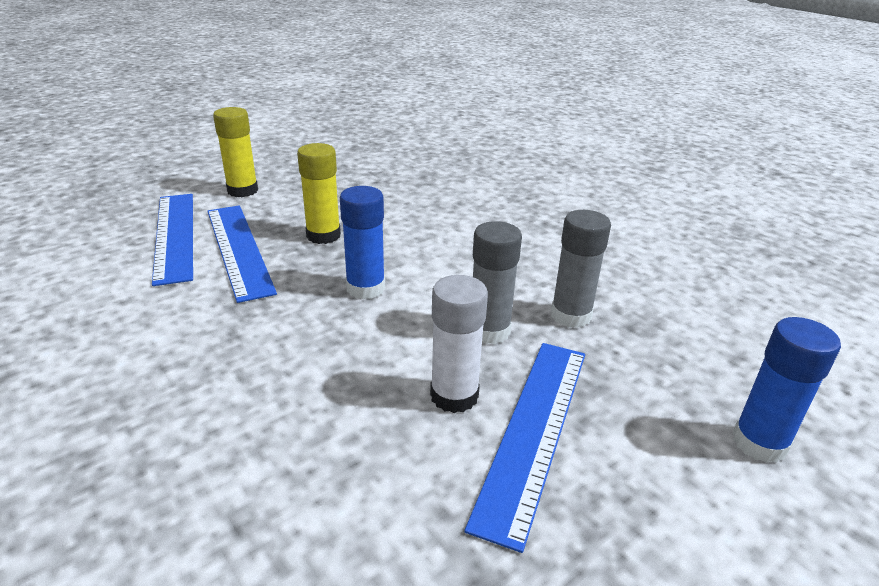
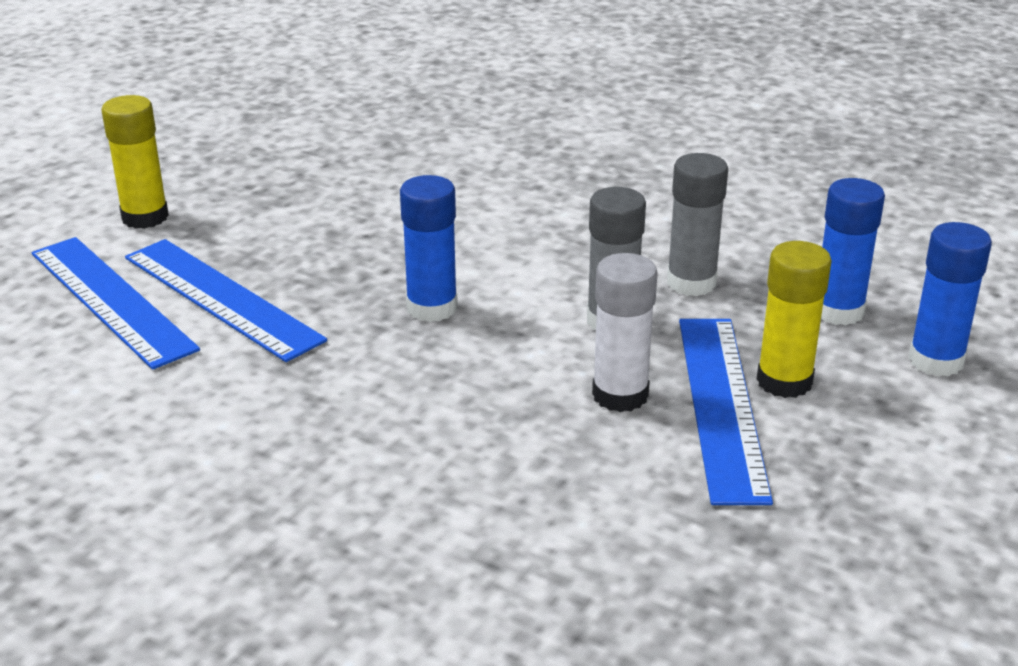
camera: 20 degrees left, 0 degrees up
yellow glue stick [297,143,341,244] -> yellow glue stick moved to [757,241,832,398]
none -> blue glue stick [821,178,885,325]

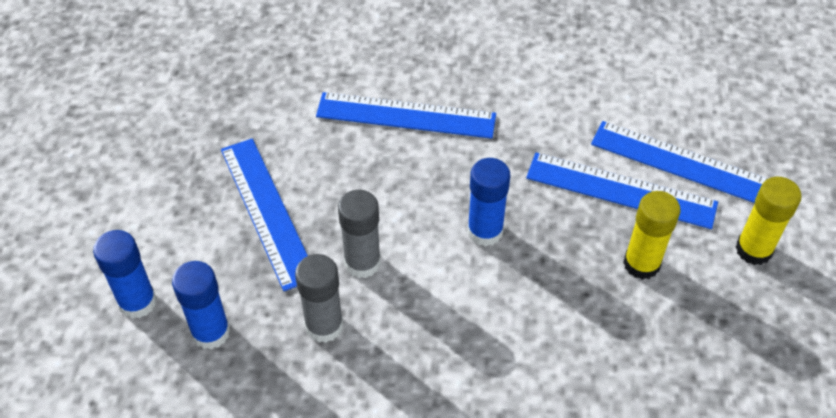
camera: 155 degrees right, 20 degrees up
white glue stick [592,253,658,412] -> none
yellow glue stick [757,241,832,398] -> yellow glue stick moved to [623,191,681,280]
none -> blue ruler [316,92,496,139]

